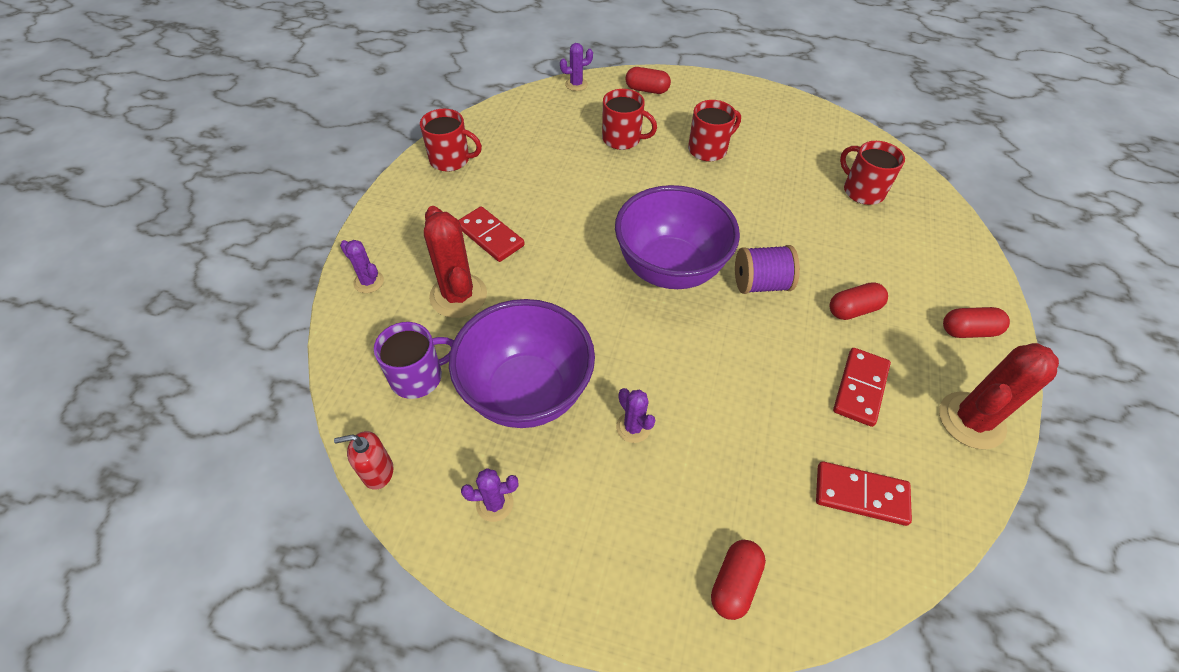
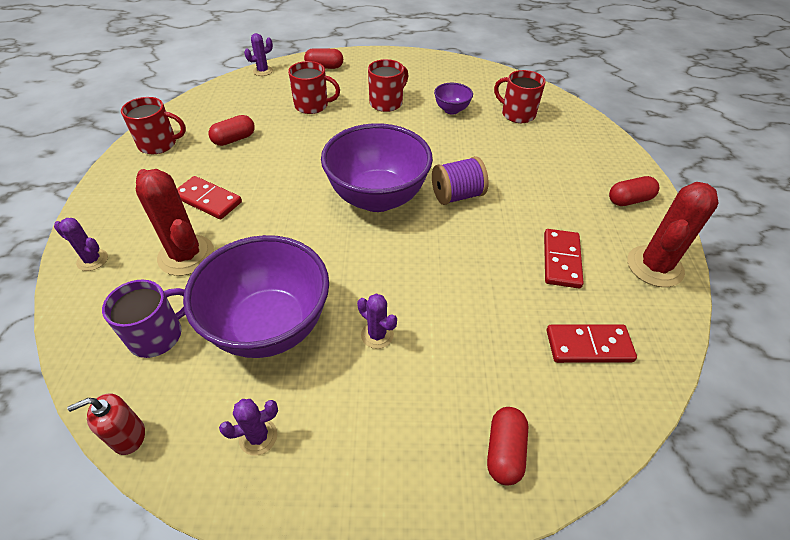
camera: 15 degrees left, 5 degrees down
red capsule [829,282,888,320] -> red capsule moved to [209,115,255,146]
none -> purple bowl [434,83,473,115]

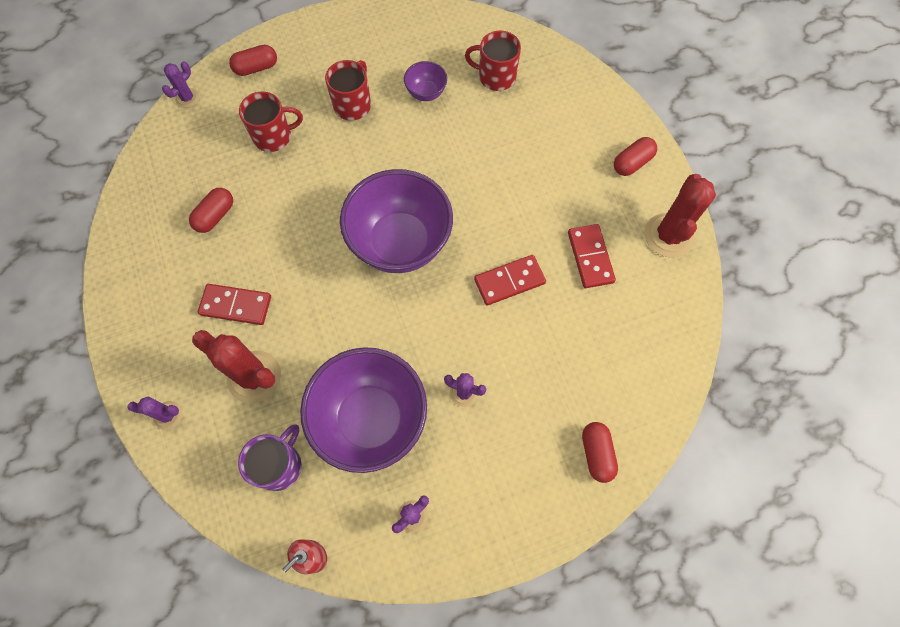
camera: 20 degrees left, 20 degrees up
red mug [121,97,186,154] -> none
purple spool [432,156,489,205] -> none
red domino [547,324,637,363] -> red domino moved to [474,255,546,306]

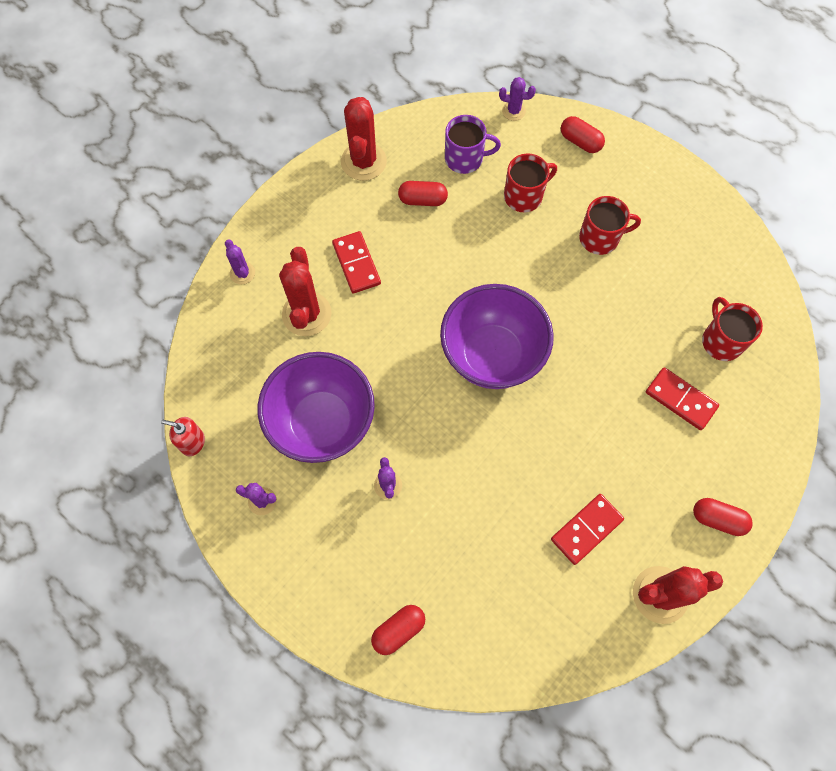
camera: 60 degrees right, 0 degrees up
purple mug [238,425,302,491] -> purple mug moved to [445,115,501,174]
red mug [239,92,303,152] -> red mug turned 75 degrees counterclockwise [504,153,557,212]
purple bowl [404,61,447,101] -> none
red domino [474,255,546,306] -> red domino moved to [646,367,719,430]
none -> red cactus [341,97,387,181]

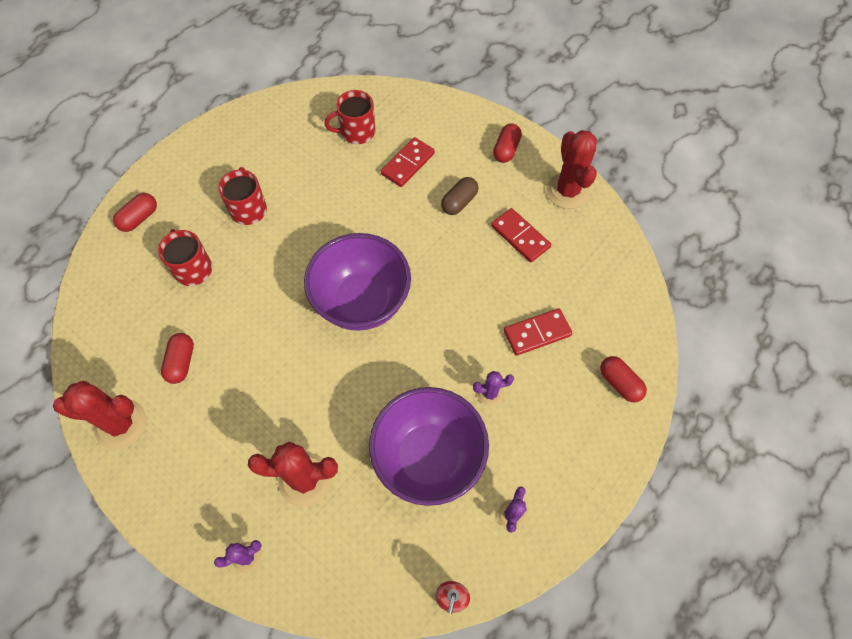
camera: 90 degrees left, 5 degrees down
red domino [332,231,381,294] -> red domino moved to [504,308,573,356]
purple mug [445,115,501,174] -> none
purple cactus [499,77,536,121] -> none
none -> brown capsule [441,177,479,215]

